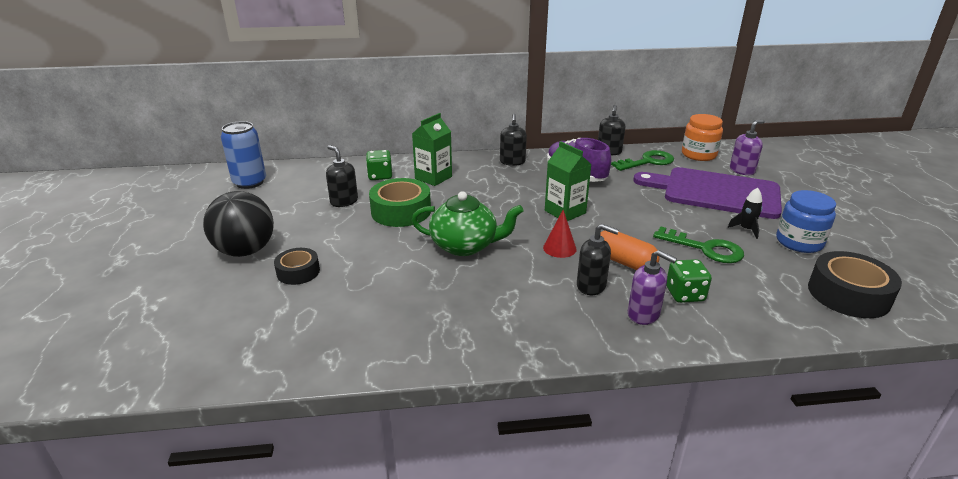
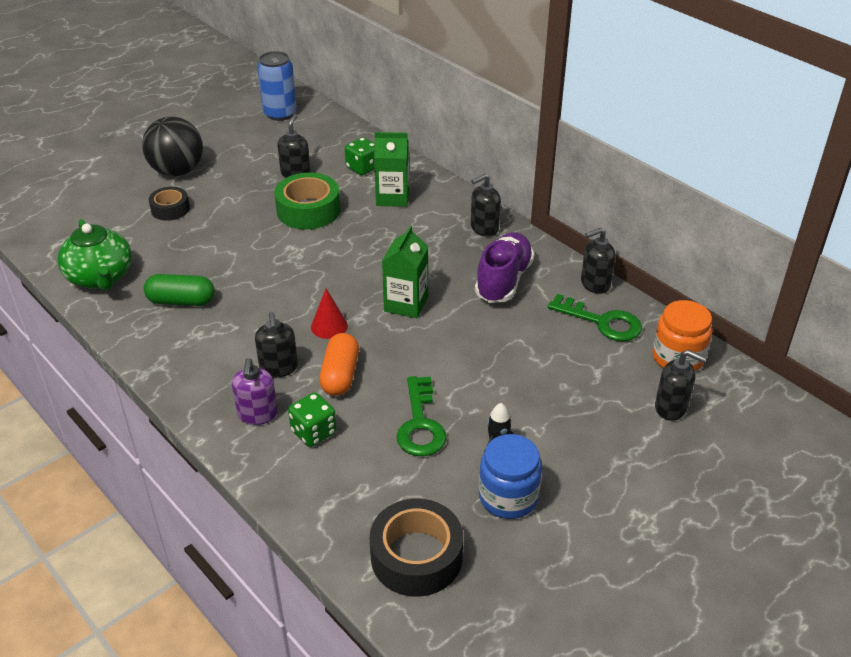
camera: 55 degrees right, 10 degrees up
green teapot [412,191,524,256] -> green teapot moved to [57,219,132,291]
purple cutting board [633,167,782,219] -> none
purple soap dispenser [730,120,765,175] -> black soap dispenser [655,350,707,421]
none -> green capsule [144,274,215,306]

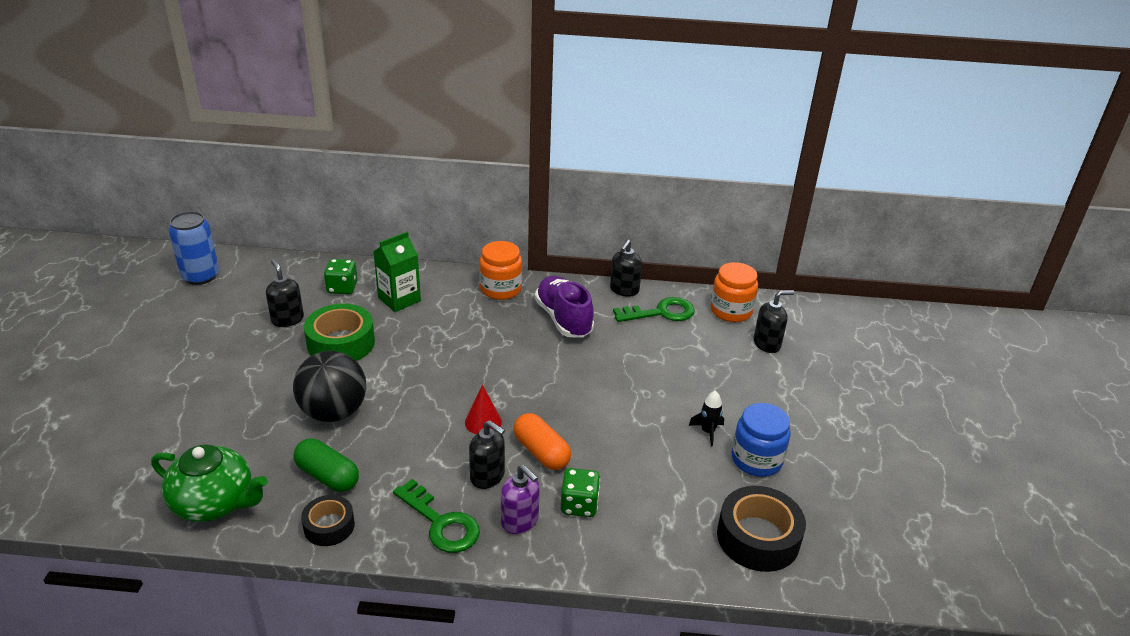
camera: 45 degrees left, 5 degrees down
black ball [142,116,203,176] -> black ball moved to [293,351,366,422]
green capsule [144,274,215,306] -> green capsule turned 75 degrees clockwise [294,438,359,492]
black tape [149,187,190,221] -> black tape moved to [301,495,355,546]
green carton [382,226,429,318] -> none
green key [397,376,447,456] -> green key moved to [393,479,480,553]
black soap dispenser [471,174,501,237] -> orange jar [479,241,523,300]

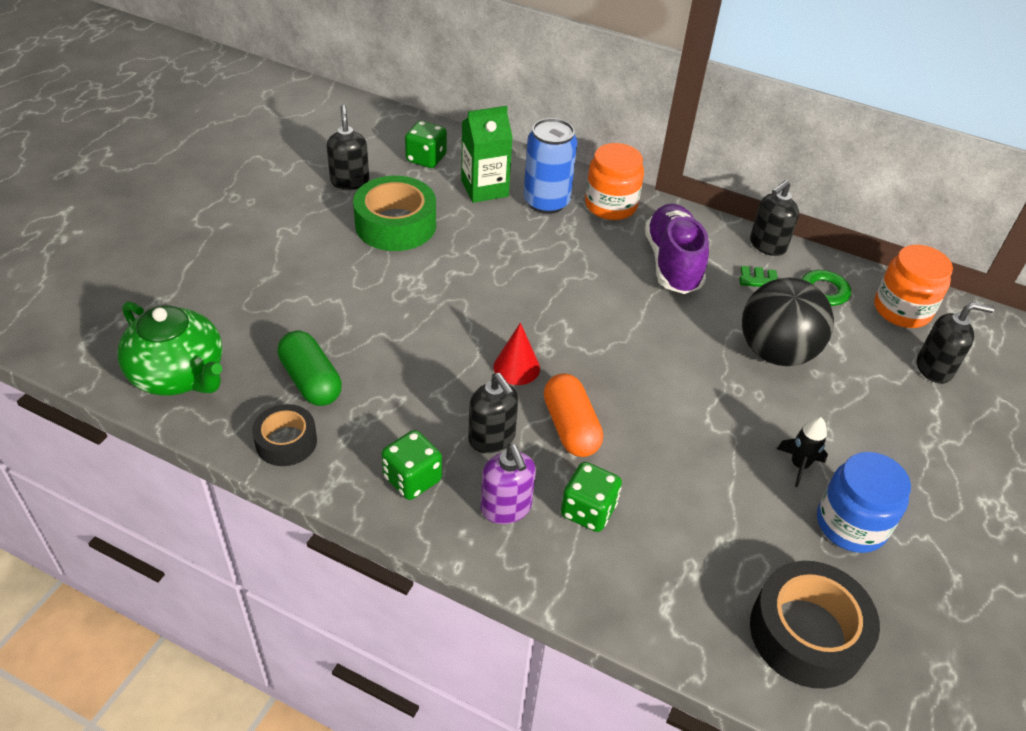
camera: 20 degrees right, 10 degrees up
blue can [168,211,219,285] -> blue can moved to [523,118,578,214]
black ball [293,351,366,422] -> black ball moved to [742,278,834,366]
green key [393,479,480,553] -> green dice [381,430,442,500]

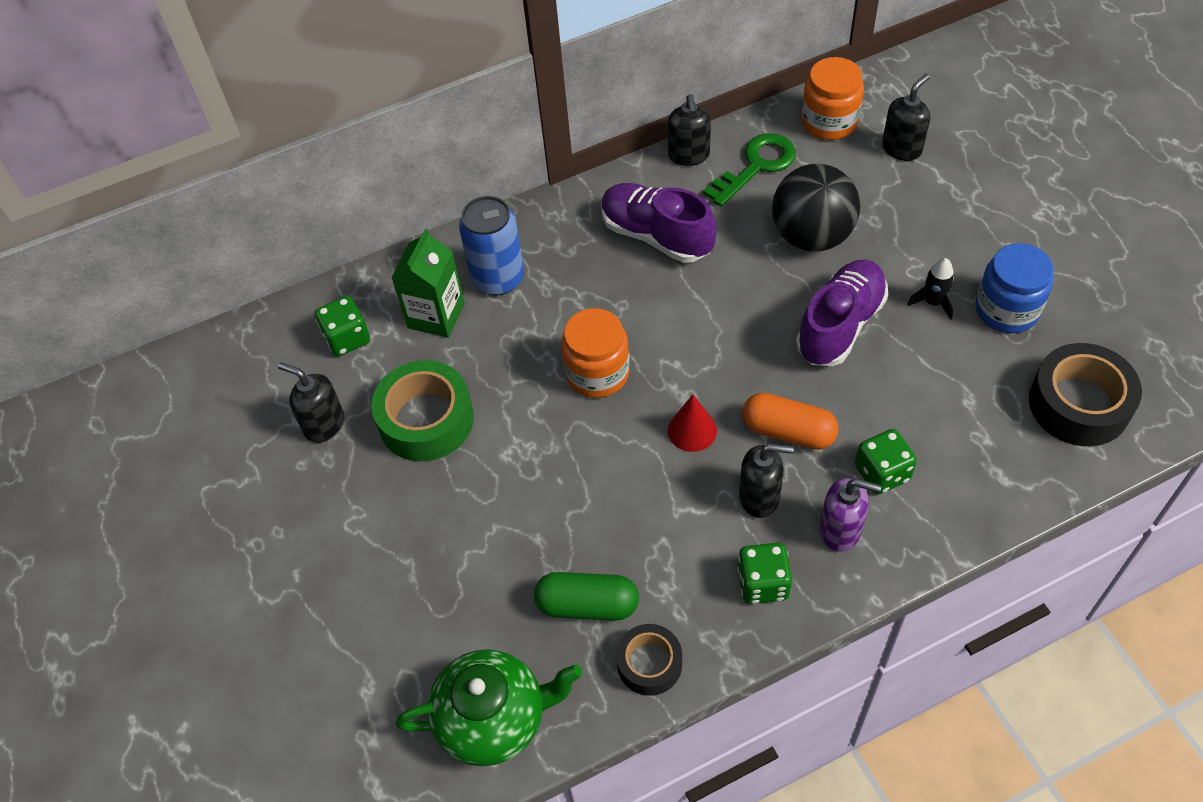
camera: 45 degrees left, 10 degrees up
orange jar [585,143,644,220] -> orange jar moved to [561,308,630,398]
none -> purple shoe [796,260,888,366]

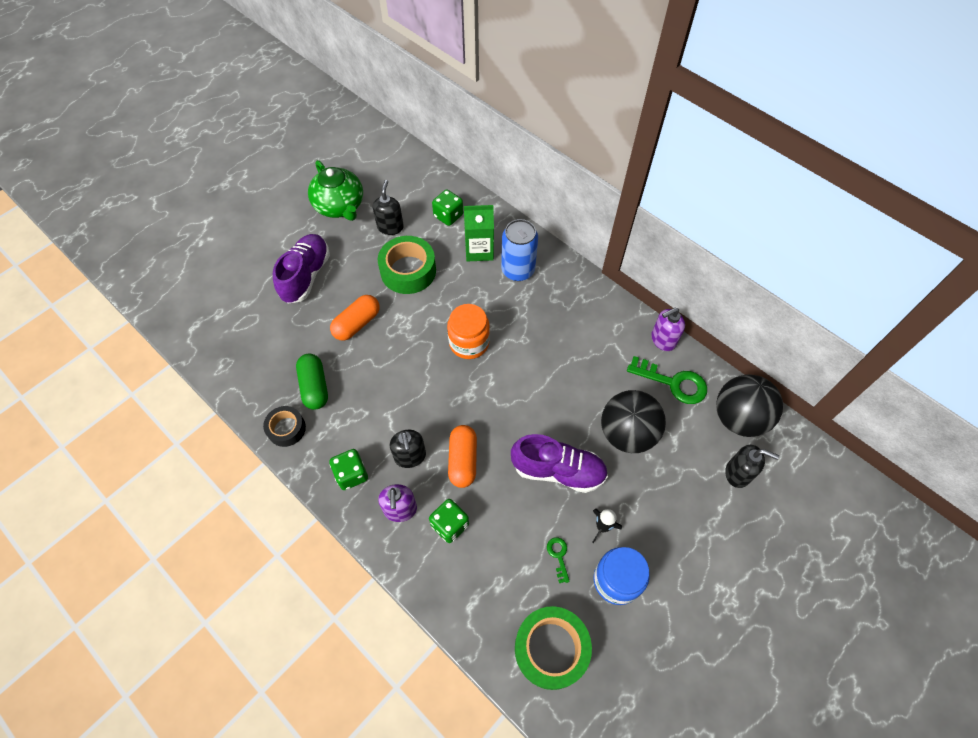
camera: 65 degrees right, 5 degrees up
green teapot [396,649,582,766] -> green teapot moved to [308,160,363,221]
purple shoe [601,183,716,263] -> purple shoe moved to [273,234,330,304]
black soap dispenser [668,94,711,166] -> purple soap dispenser [651,308,685,351]
red cone [668,395,717,452] -> none
orange jar [801,57,864,140] -> black ball [716,374,783,437]
black tape [1029,343,1142,446] -> green tape [515,606,592,690]
none -> orange capsule [330,295,380,341]
none -> green key [547,537,570,583]

